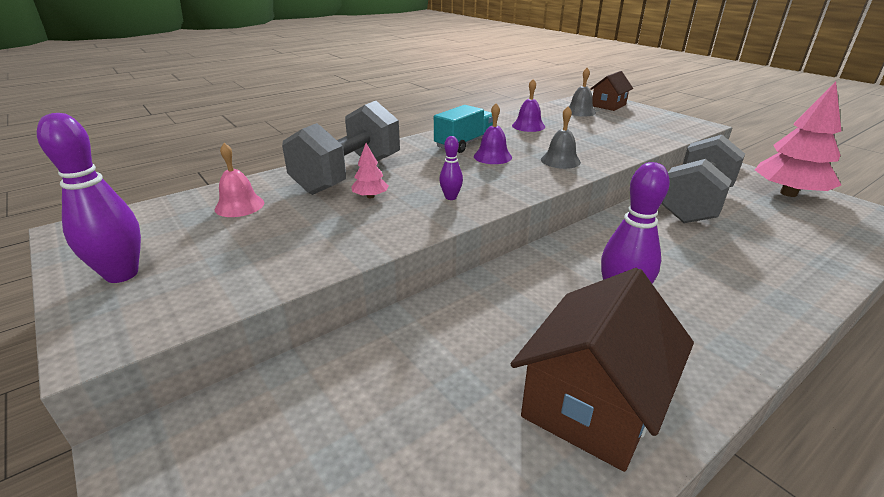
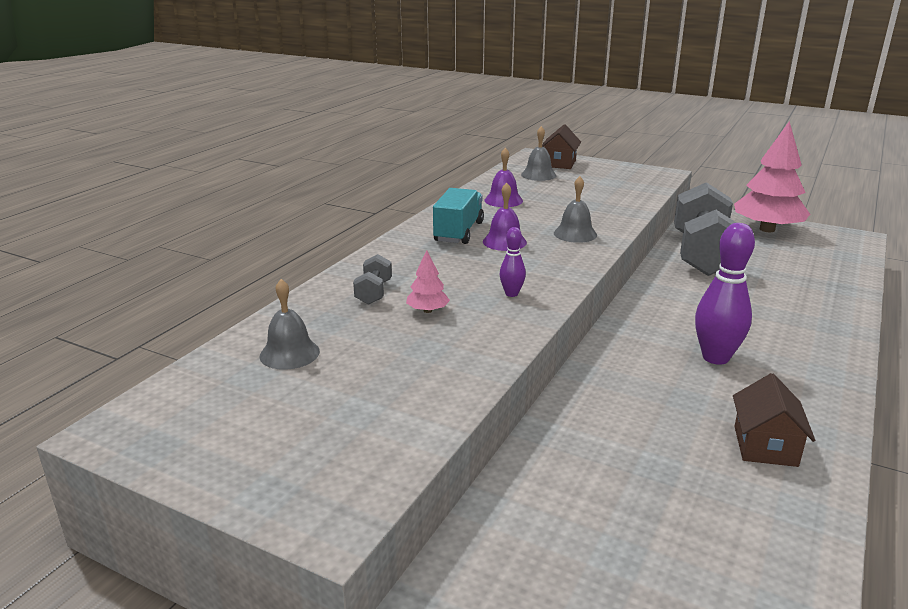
camera: 25 degrees left, 5 degrees down
purple bowling pin [37,113,141,283] -> none
pink bell [215,143,264,217] -> grey bell [260,279,320,370]
grey dumbbell [282,101,400,195] -> grey dumbbell [353,254,392,305], size x0.41
brown house [511,268,694,472] -> brown house [733,373,815,467], size x0.56

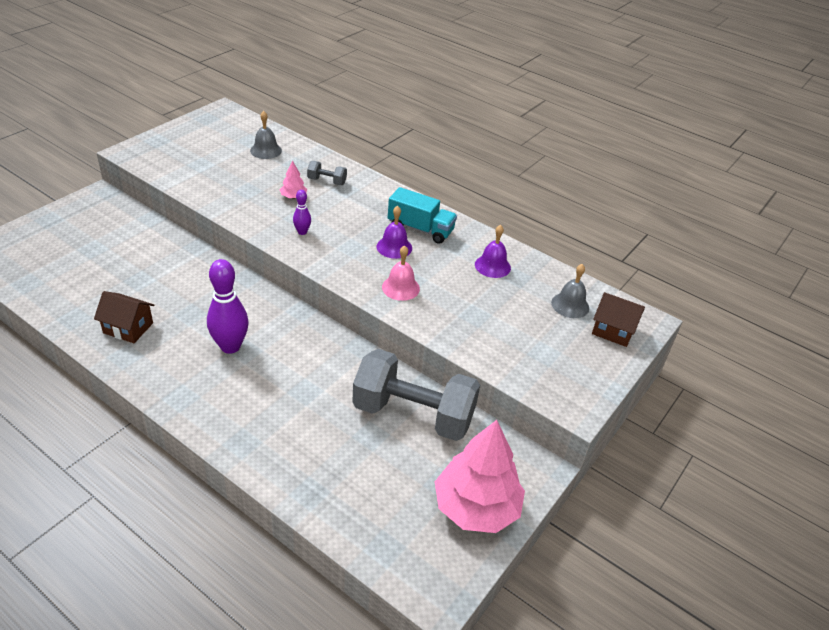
camera: 95 degrees right, 15 degrees up
grey bell [554,176,597,243] -> pink bell [382,245,420,301]

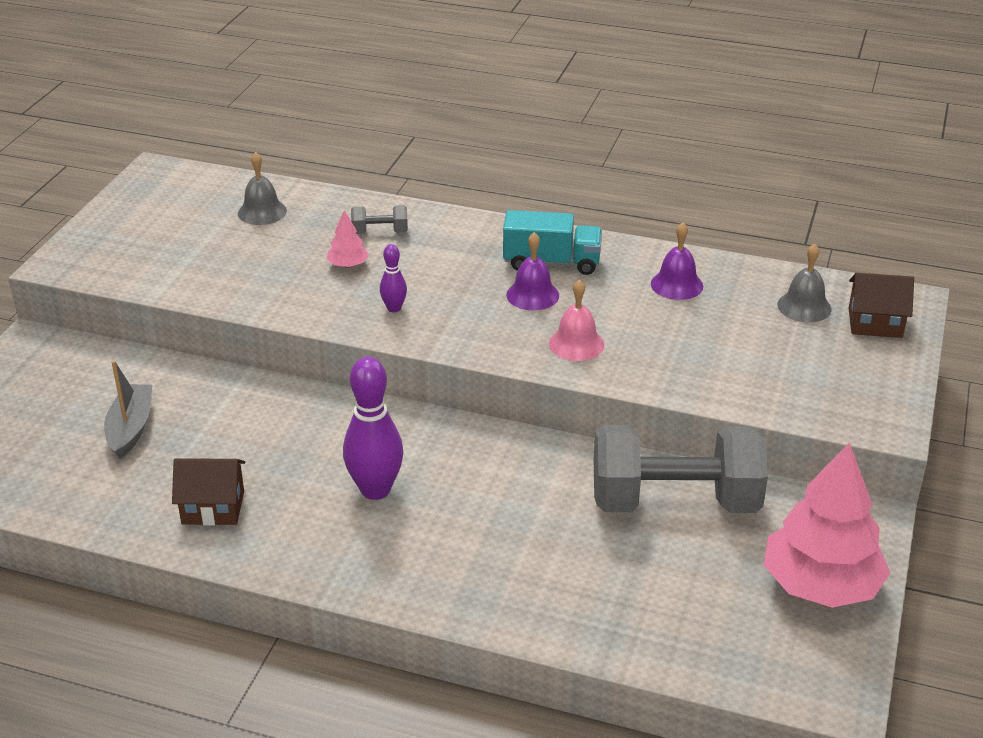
camera: 15 degrees left, 5 degrees down
none -> grey boat [104,360,152,459]

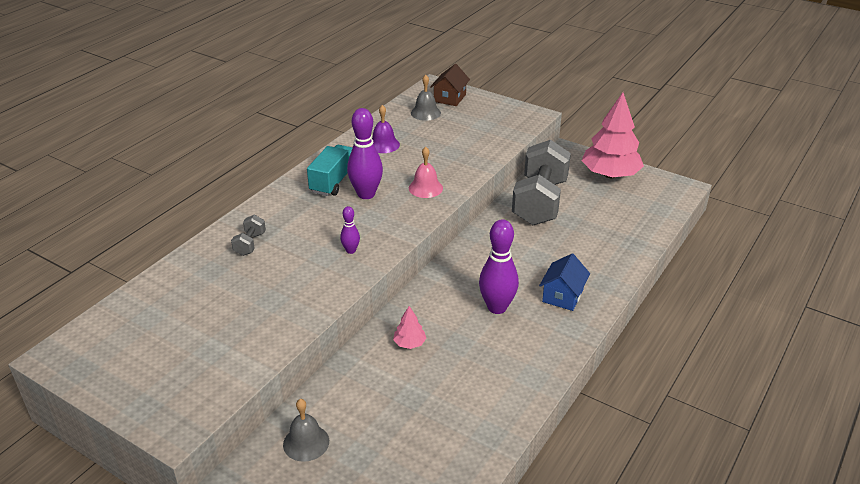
camera: 75 degrees left, 0 degrees up
grey boat [104,360,152,459] -> none
brown house [172,458,245,526] -> none
grey bell [238,152,287,225] -> grey bell moved to [283,399,329,462]
pink tree [327,210,369,268] -> pink tree moved to [393,306,426,349]
purple bell [506,232,559,310] -> purple bowling pin [347,108,383,199]
none -> blue house [539,254,590,311]

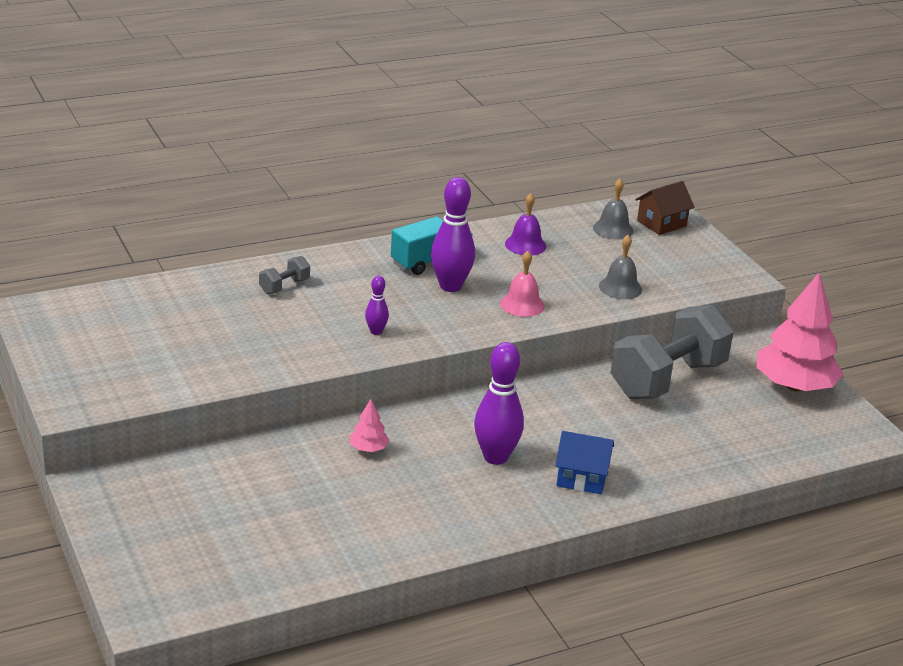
camera: 30 degrees right, 5 degrees down
grey bell [283,399,329,462] -> grey bell moved to [599,235,642,299]
blue house [539,254,590,311] -> blue house turned 45 degrees clockwise [555,431,614,494]

